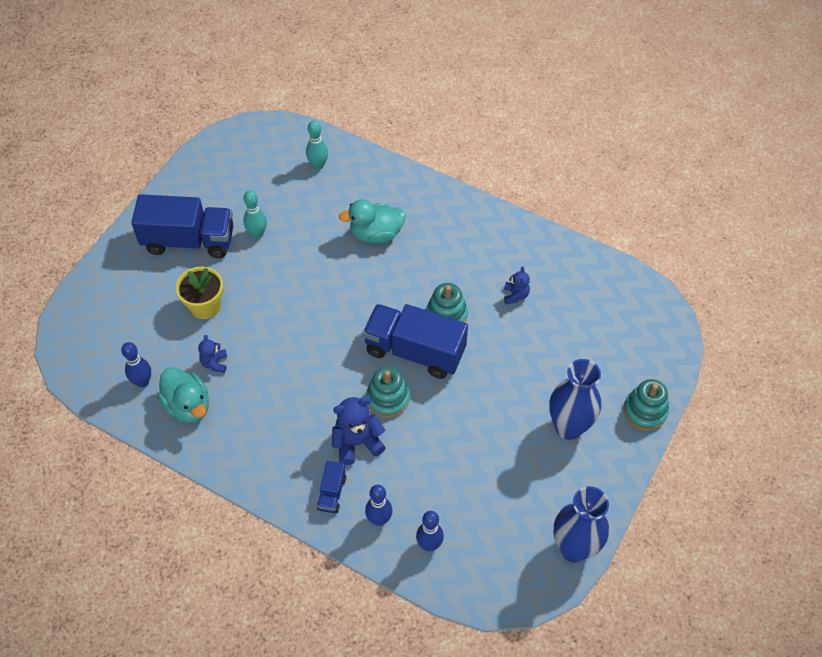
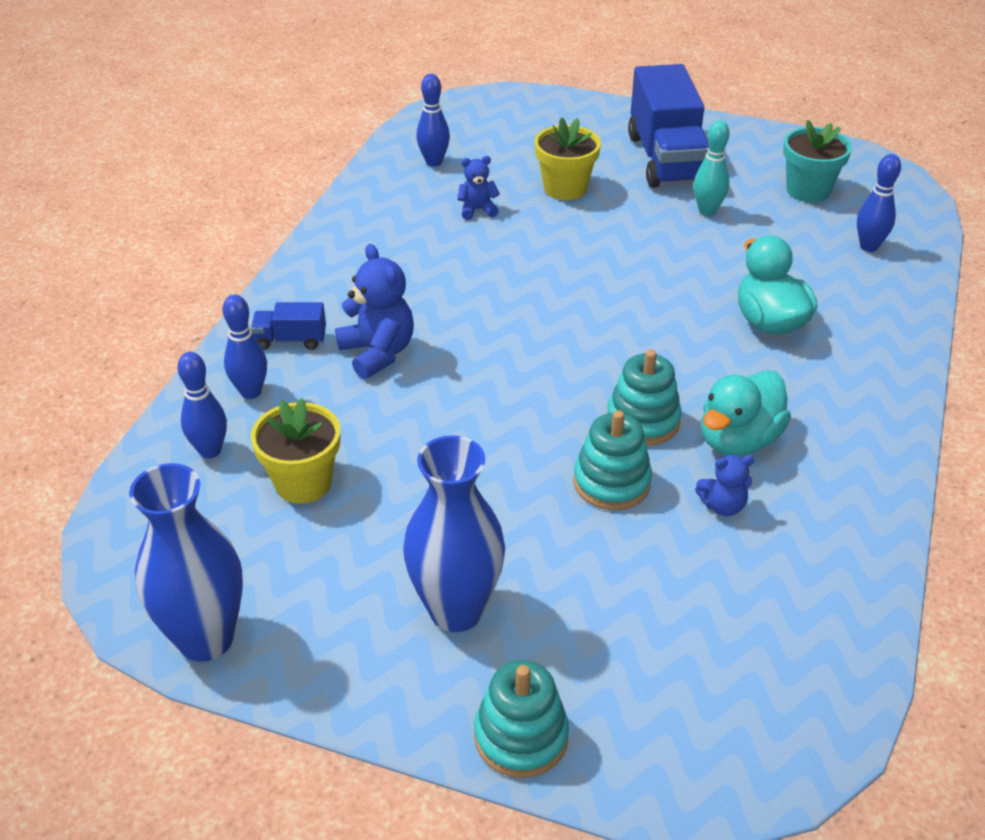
camera: 80 degrees right, 15 degrees down
turquoise duck [157,367,209,423] -> turquoise duck moved to [701,370,791,456]
turquoise bowling pin [306,120,328,170] -> blue bowling pin [857,154,901,252]
blue truck [363,304,468,379] -> none
turquoise stacking toy [366,366,410,418] -> turquoise stacking toy moved to [573,410,652,510]
none -> yellow flower pot [251,398,340,504]
none -> turquoise flower pot [783,120,852,202]

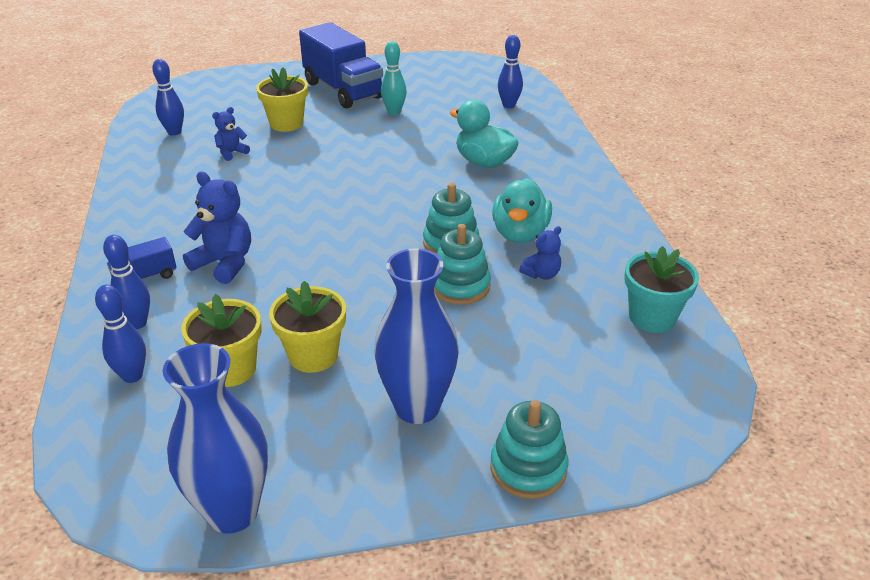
camera: 30 degrees left, 5 degrees down
turquoise flower pot [783,120,852,202] -> turquoise flower pot moved to [624,246,699,333]
none -> yellow flower pot [269,281,346,373]

